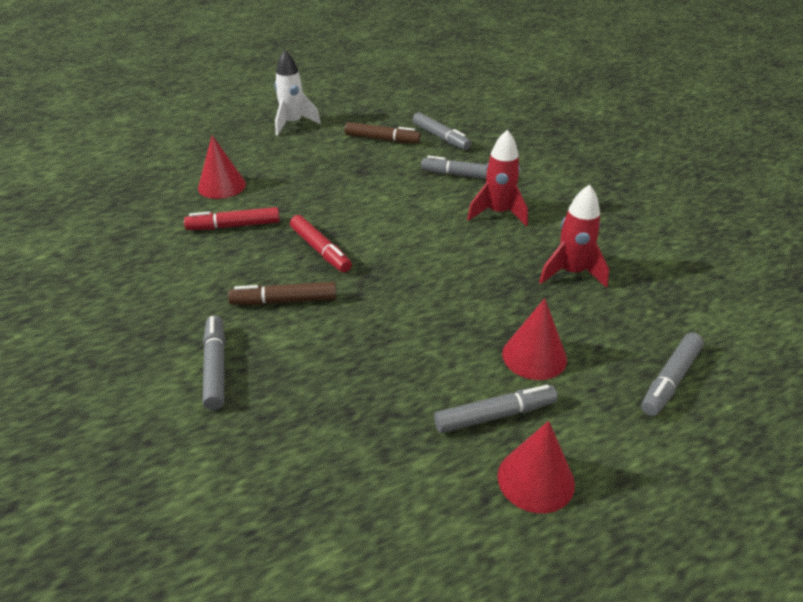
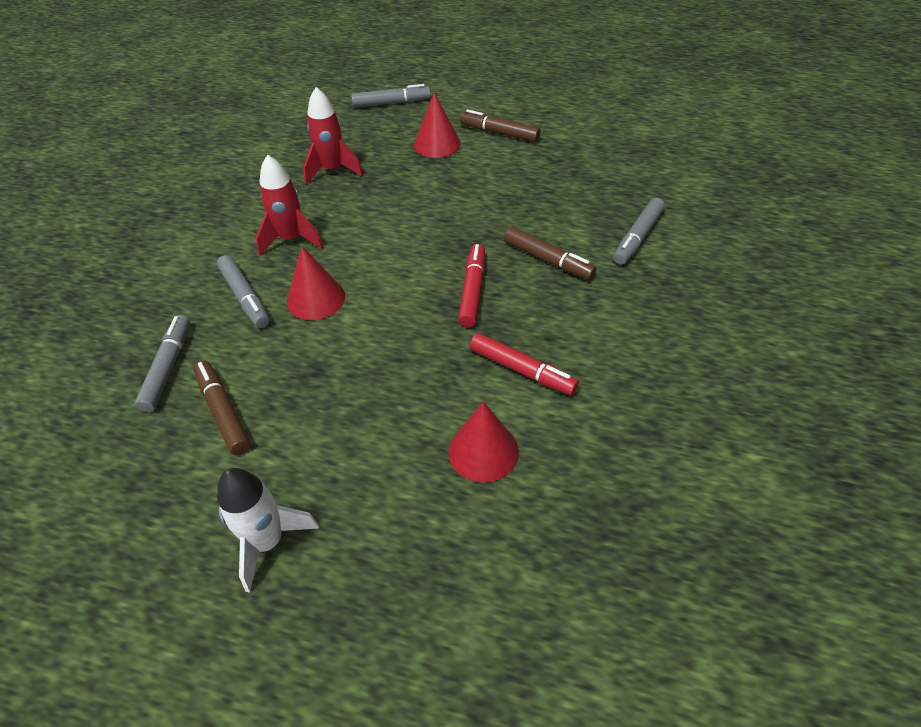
camera: 135 degrees left, 10 degrees up
grey marker [434,385,557,433] -> brown marker [460,109,540,142]
red cone [498,421,575,513] -> red cone moved to [287,246,345,320]

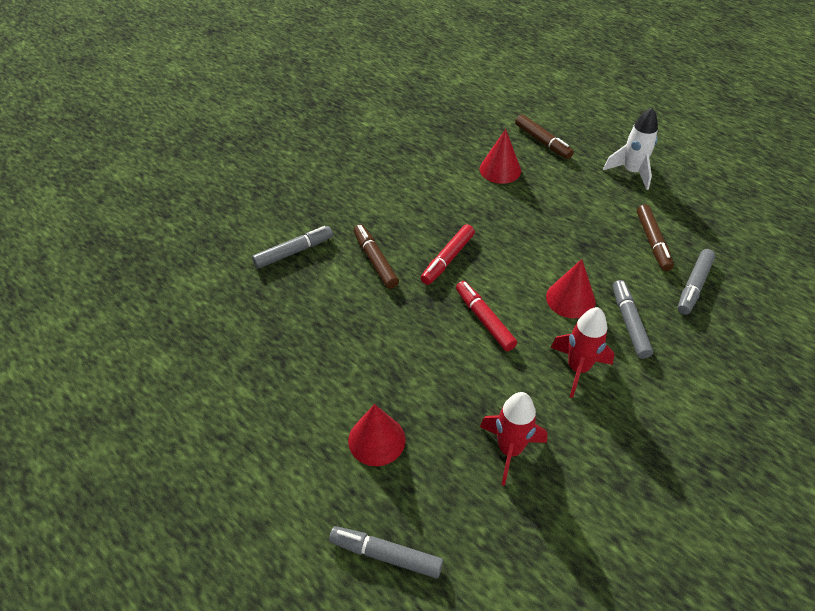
camera: 155 degrees left, 0 degrees up
brown marker [460,109,540,142] -> brown marker moved to [515,115,574,159]
red marker [469,333,579,395] -> red marker moved to [456,281,517,351]

